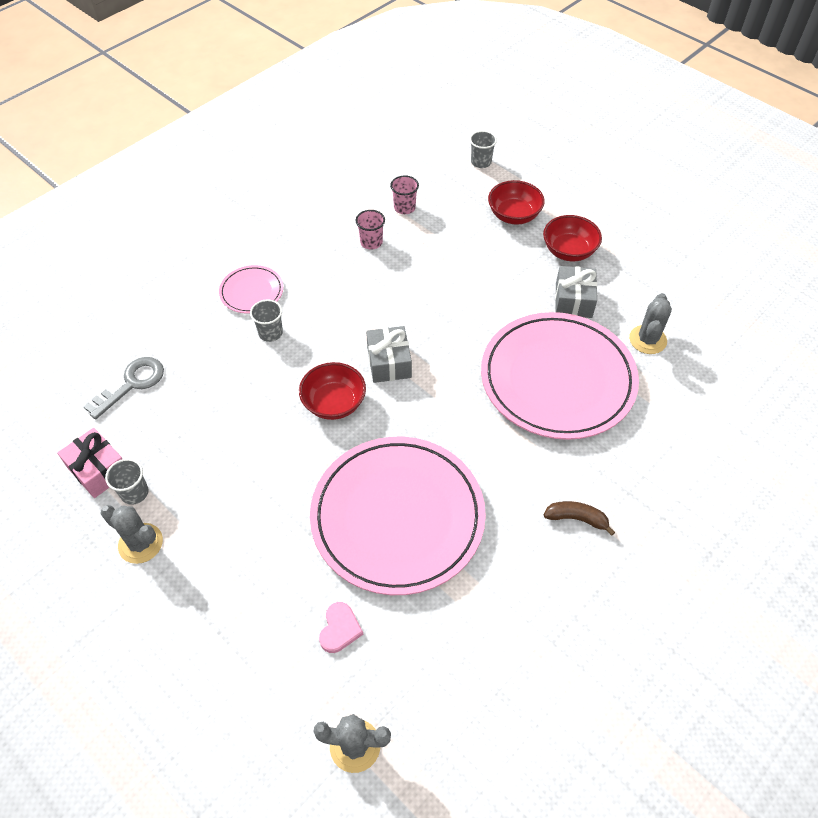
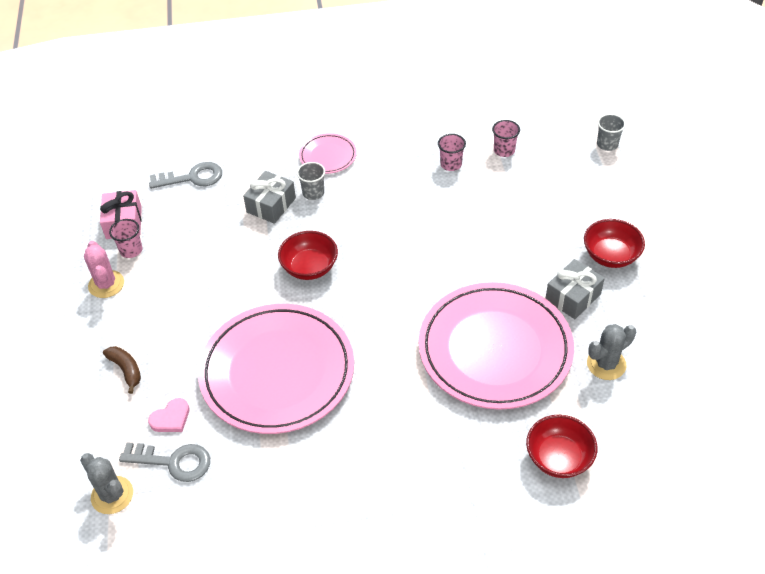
camera: 40 degrees right, 5 degrees down
grey cactus [100,505,163,564] -> pink cactus [84,241,124,298]
grey cup [105,459,149,505] -> pink cup [109,219,143,258]
grey gift [366,326,412,383] -> grey gift moved to [243,171,296,224]
red bowl [488,180,545,224] -> red bowl moved to [526,415,597,478]
brown banana [544,501,615,536] -> brown banana moved to [103,346,141,394]
none -> grey key [119,442,210,482]

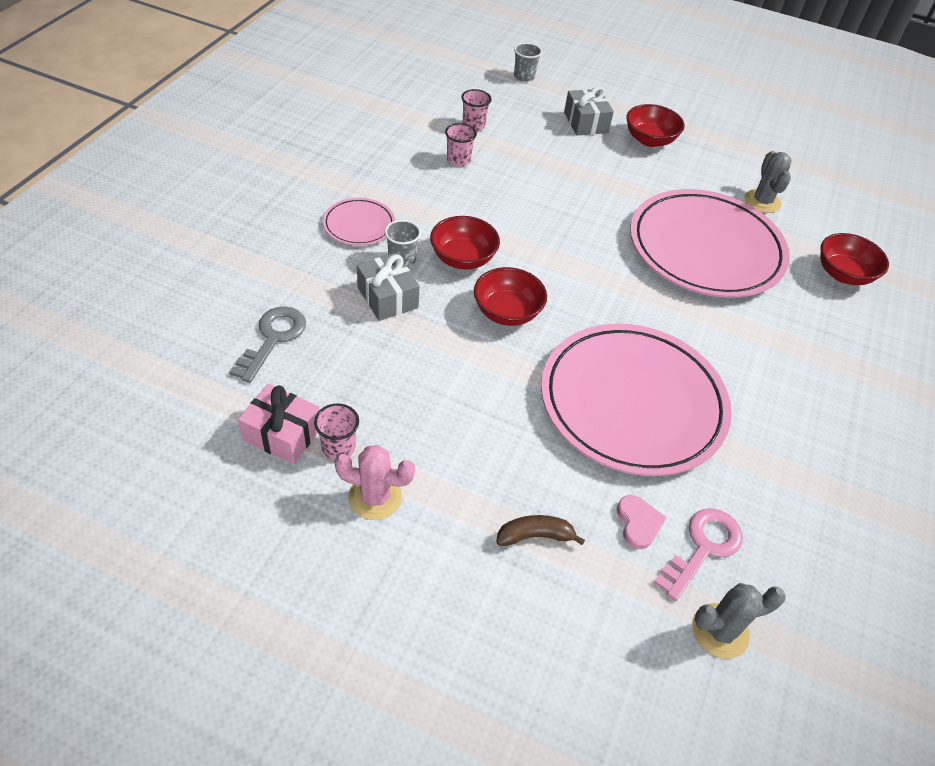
camera: 65 degrees left, 0 degrees up
grey key [119,442,210,482] -> pink key [653,508,743,601]
grey gift [545,259,605,319] -> grey gift moved to [564,86,614,136]
none -> red bowl [430,216,500,269]

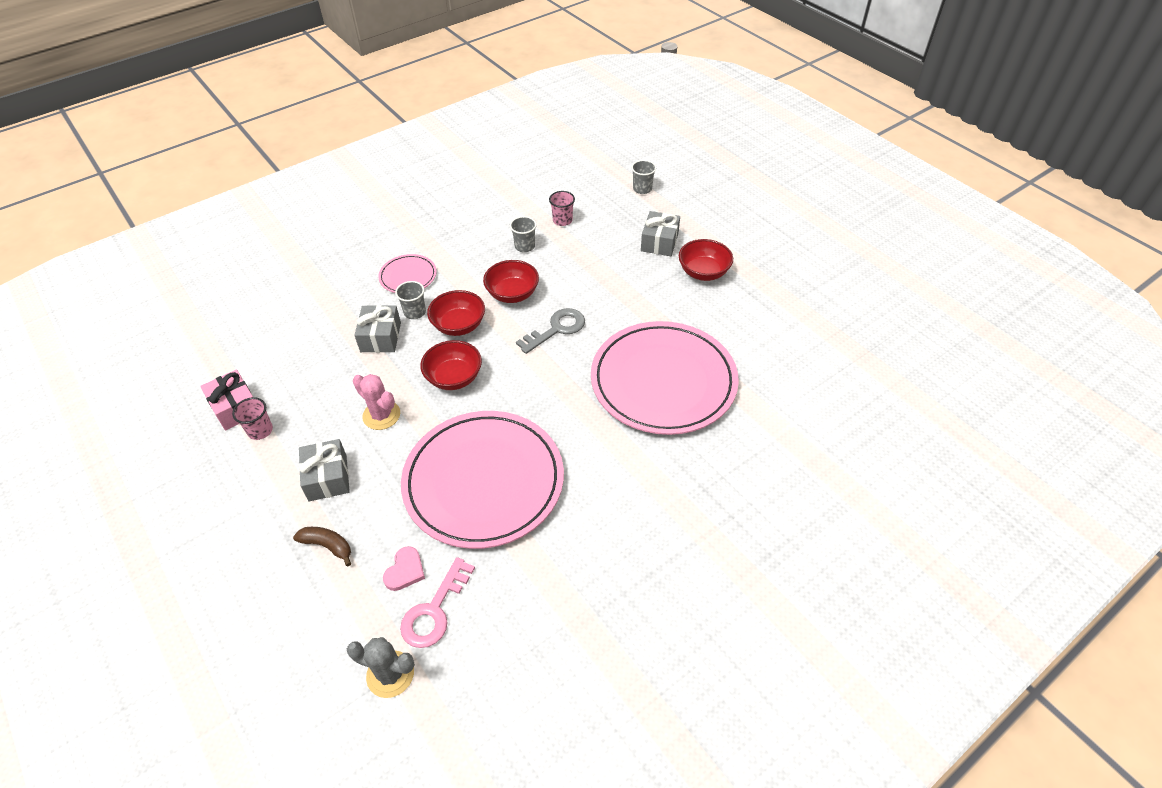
camera: 35 degrees right, 0 degrees up
grey key [229,306,306,383] -> grey key moved to [516,308,585,354]
pink cactus [335,445,415,520] -> pink cactus moved to [353,374,400,430]
pink cup [445,123,477,167] -> grey cup [510,216,537,252]
pink key [653,508,743,601] -> pink key turned 135 degrees clockwise [400,557,475,648]
grey cactus [744,151,792,213] -> none
red bowl [820,233,889,285] -> red bowl moved to [483,260,539,303]
none -> grey gift [299,439,350,501]

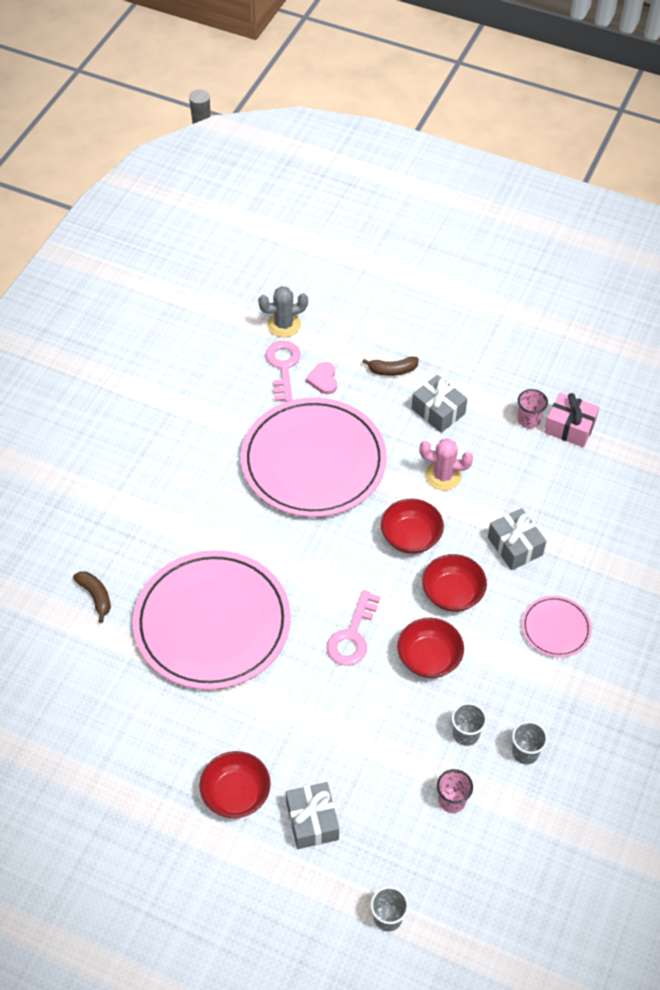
camera: 150 degrees right, 5 degrees up
grey cup [395,281,426,319] -> grey cup moved to [512,721,548,764]
grey key [516,308,585,354] -> pink key [327,590,381,666]
none -> brown banana [73,571,111,623]

